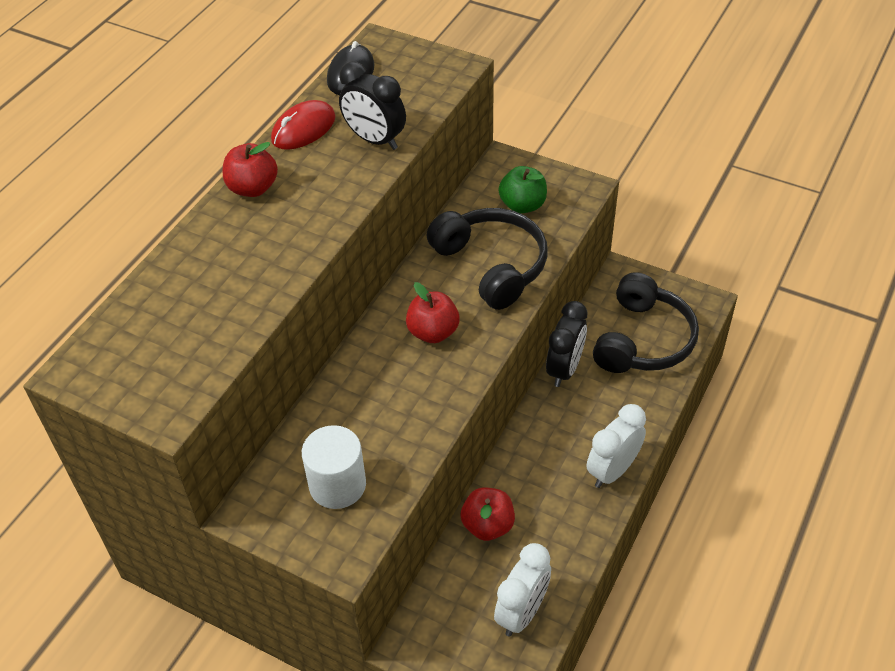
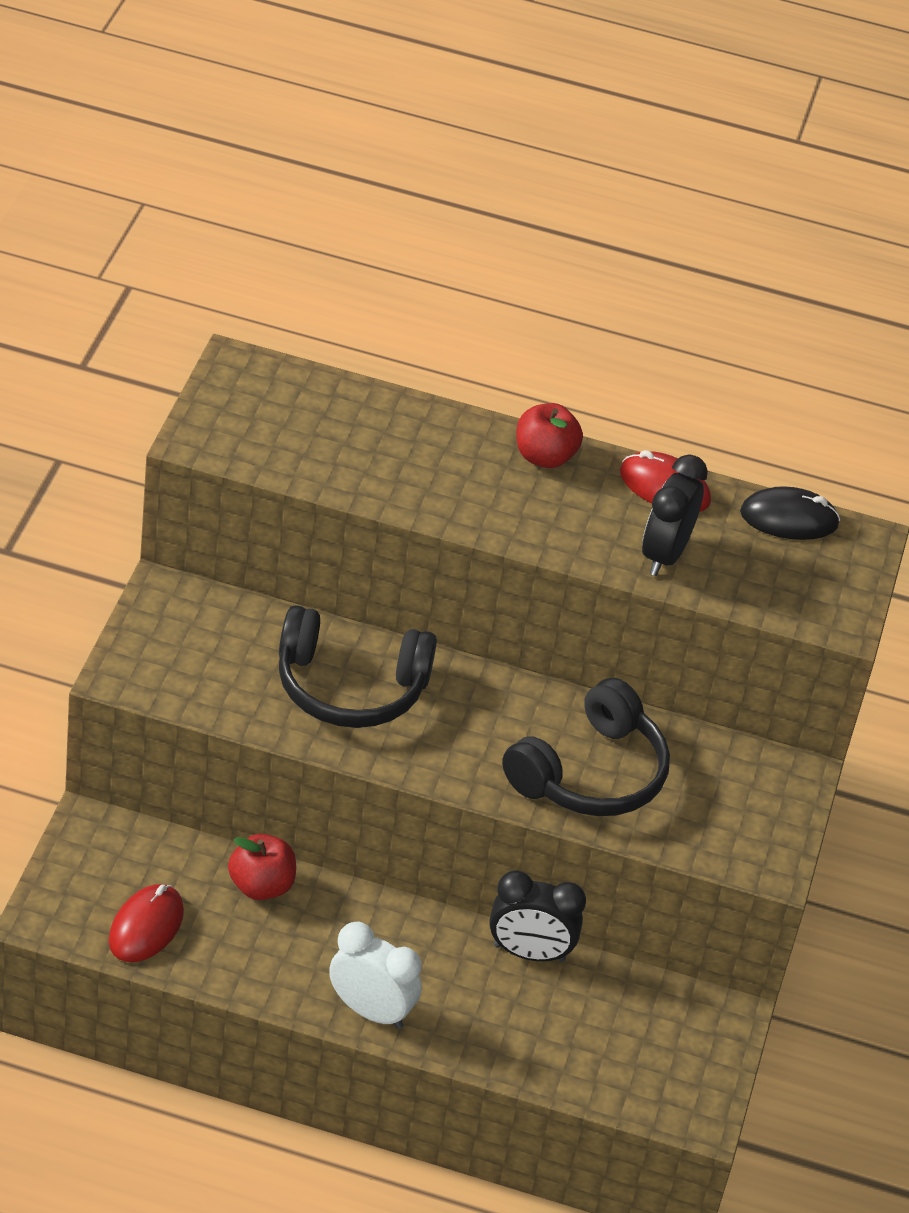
camera: 70 degrees right, 5 degrees down
white cylinder [302,425,366,509] -> none
red apple [406,282,460,343] -> none
white clock [494,543,551,637] -> red mouse [109,884,184,962]
green apple [499,166,547,214] -> none
black headphones [593,272,699,373] -> black headphones moved to [279,605,437,728]

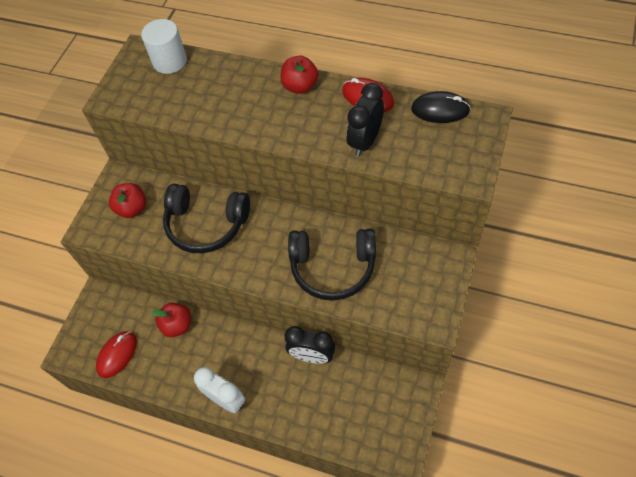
camera: 15 degrees right, 15 degrees up
black headphones [502,678,670,816] -> black headphones turned 45 degrees clockwise [288,228,376,301]
none -> red apple [109,183,146,218]
none -> white cylinder [141,19,187,74]

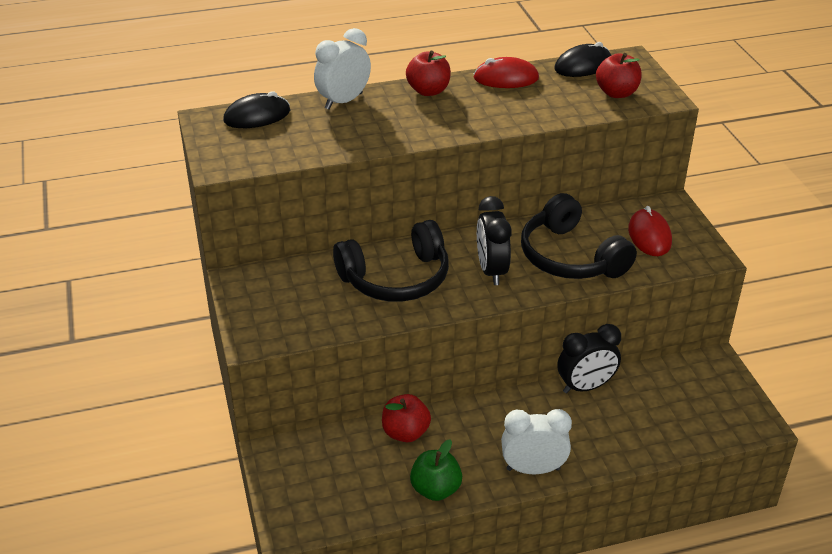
camera: 40 degrees left, 20 degrees down
red mouse [96,331,137,378] -> red mouse moved to [628,206,672,256]
red apple [109,183,146,218] -> red apple moved to [596,53,642,98]
white cylinder [141,19,187,74] -> black mouse [223,91,290,128]
black headphones [288,228,376,301] -> black headphones turned 90 degrees clockwise [521,193,637,279]
black clock [347,83,384,157] -> black clock moved to [477,196,512,285]
none -> white clock [314,28,371,110]
none -> green apple [410,439,462,501]

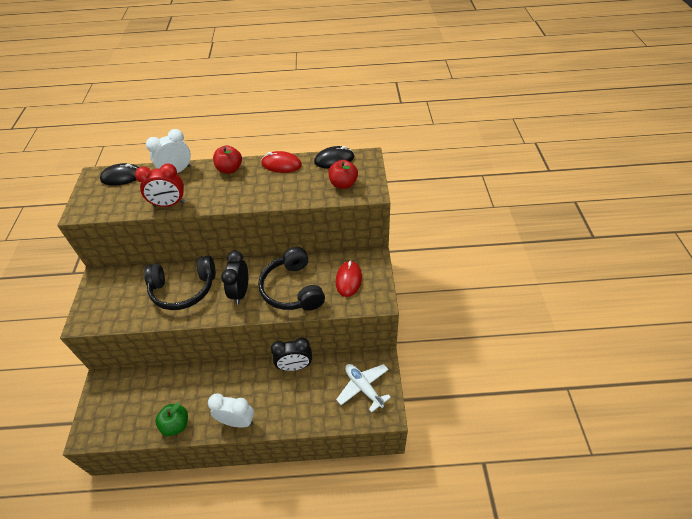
camera: 15 degrees right, 10 degrees up
red apple [382,394,431,442] -> none
none -> red clock [135,163,185,207]
none -> white plane [336,364,391,413]

